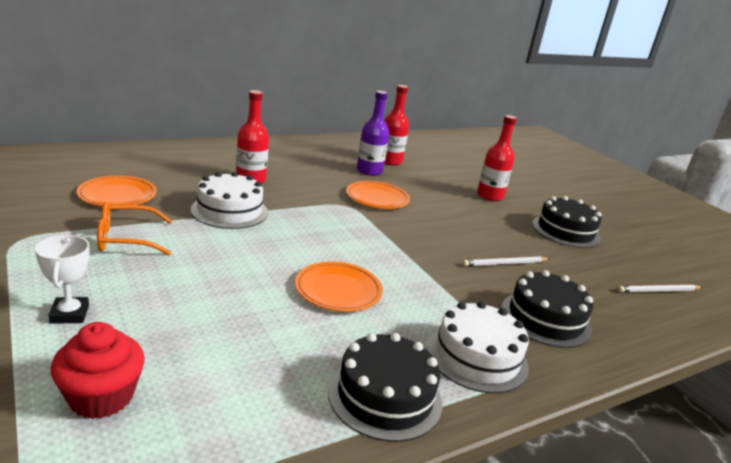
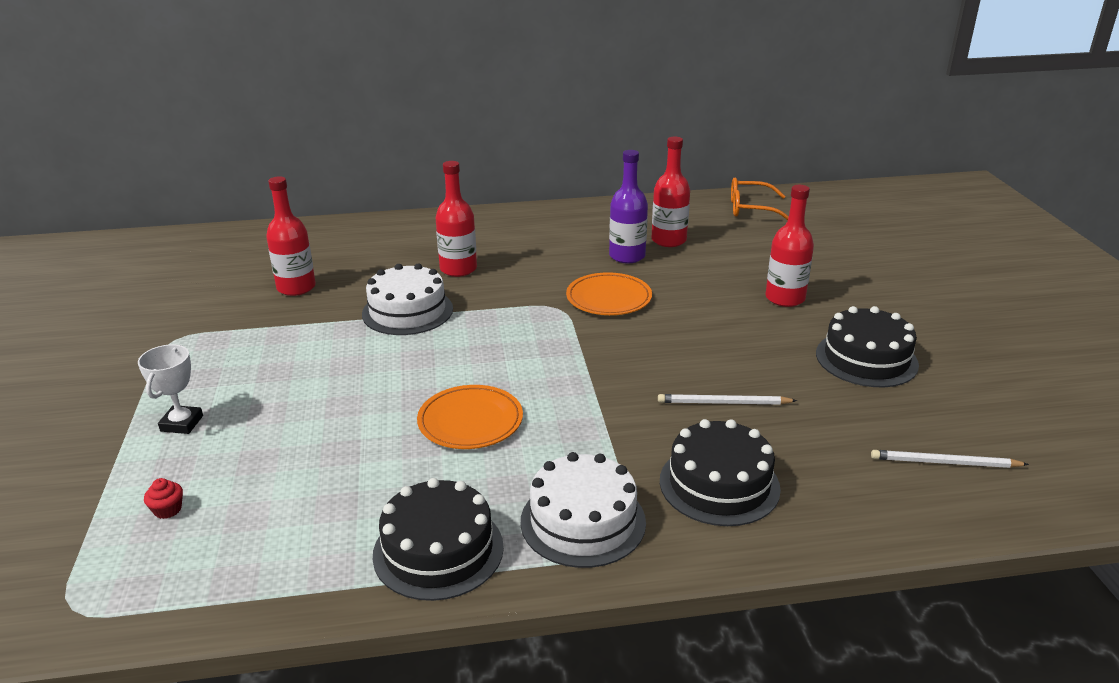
camera: 25 degrees right, 5 degrees up
red cupcake [51,322,145,419] -> red cupcake [144,478,183,519], size x0.45
orange plate [77,175,157,207] -> red bottle [266,176,316,296]
orange glasses [97,202,172,255] -> orange glasses moved to [731,178,789,220]

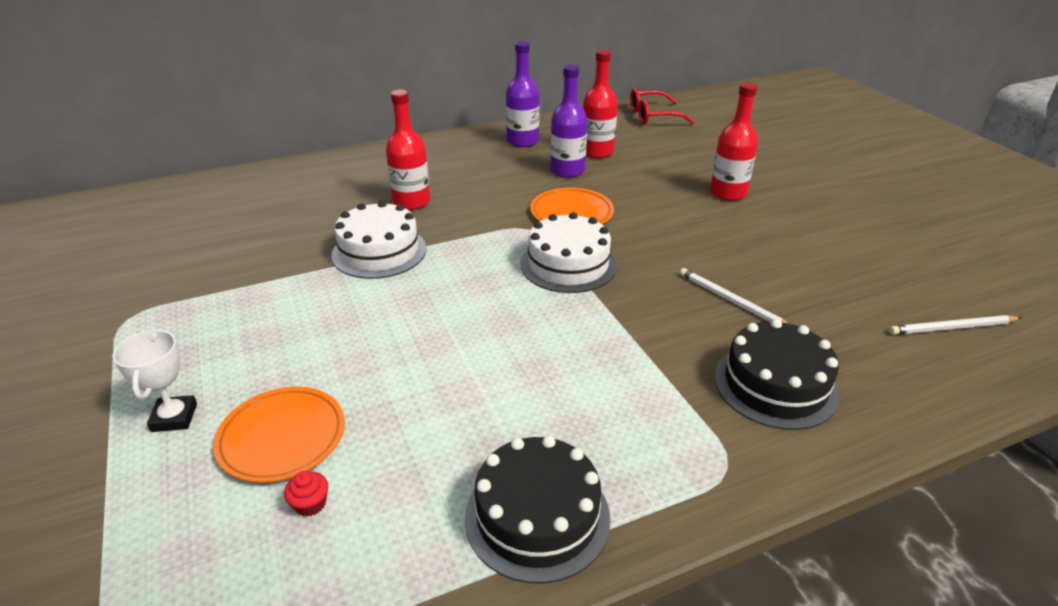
camera: 15 degrees left, 5 degrees up
red cupcake [144,478,183,519] -> red cupcake moved to [284,471,328,517]
red bottle [266,176,316,296] -> none
orange plate [417,385,523,449] -> orange plate moved to [213,387,345,483]
white cake [521,452,646,568] -> white cake moved to [521,212,617,293]
white pencil [658,394,797,405] -> white pencil turned 60 degrees clockwise [680,268,788,323]
orange glasses [731,178,789,220] -> red glasses [630,88,694,124]
black cake [816,306,919,387] -> none
none -> purple bottle [506,41,540,147]

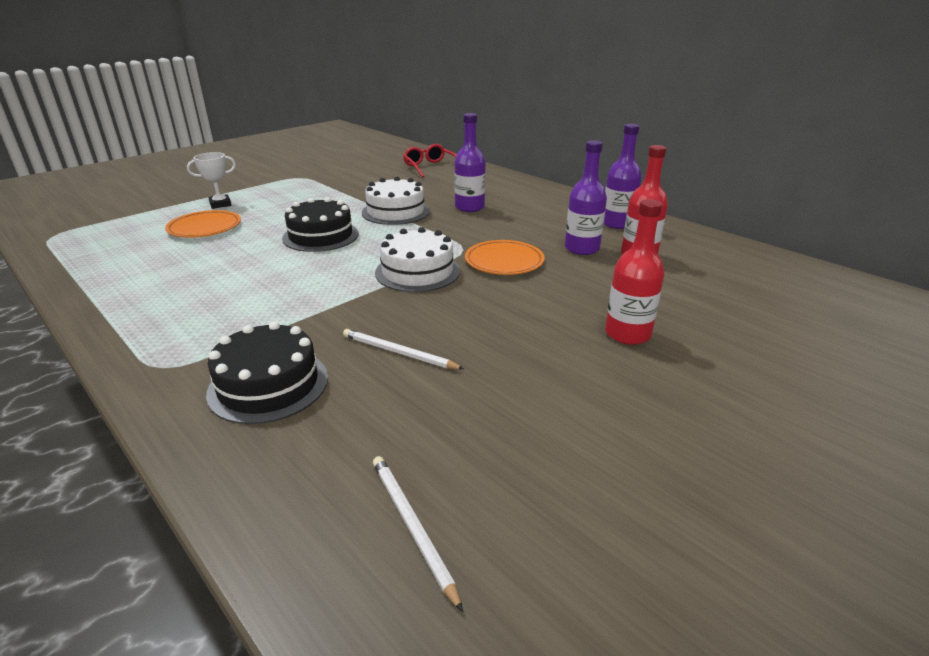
camera: 70 degrees right, 5 degrees down
red cupcake [284,471,328,517] -> none
red bottle [386,90,430,210] -> purple bottle [454,113,486,212]
black cake [465,436,611,583] -> black cake moved to [282,197,359,252]
red glasses [630,88,694,124] -> red glasses moved to [403,144,457,178]
white pencil [680,268,788,323] -> white pencil turned 90 degrees counterclockwise [343,329,464,369]

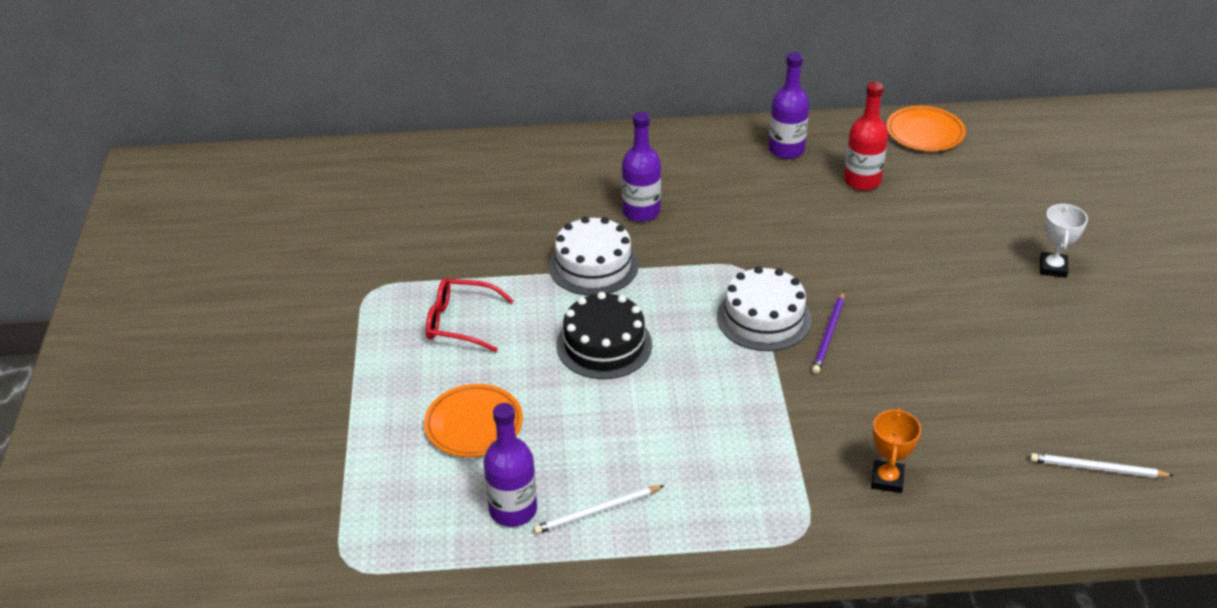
camera: 50 degrees left, 10 degrees up
white trophy [187,152,236,209] -> white trophy moved to [1040,204,1088,278]
black cake [206,321,328,424] -> orange trophy [871,408,921,493]
white pencil [343,329,464,369] -> white pencil moved to [533,485,665,534]
red glasses [403,144,457,178] -> red glasses moved to [426,278,514,352]
orange plate [465,240,545,275] -> orange plate moved to [886,106,966,151]
purple bottle [565,140,607,255] -> purple bottle moved to [484,403,537,527]
red bottle [605,199,664,345] -> none
none -> purple pencil [812,291,845,374]

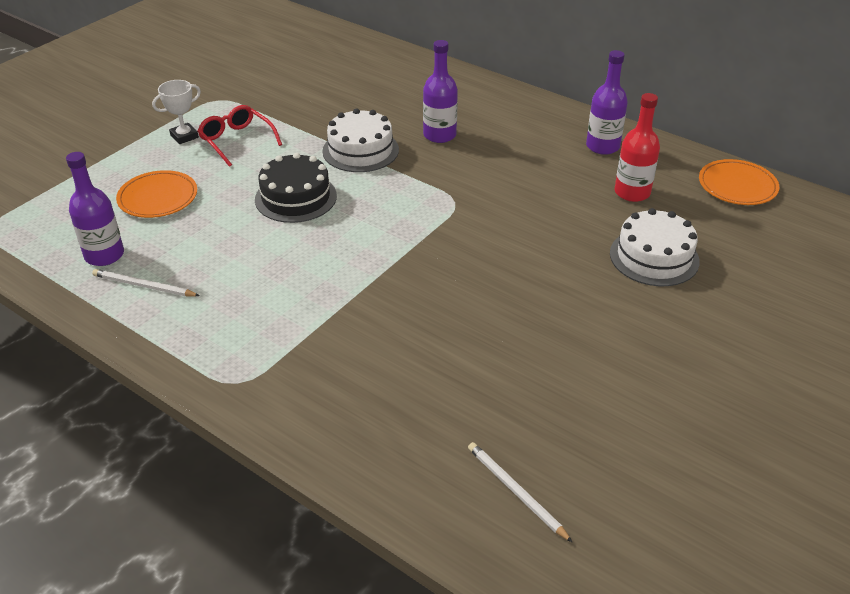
camera: 40 degrees right, 0 degrees up
white cake [717,266,811,351] -> white cake moved to [610,208,700,286]
purple pencil [812,291,845,374] -> none
orange trophy [871,408,921,493] -> none
white trophy [1040,204,1088,278] -> white trophy moved to [152,80,201,144]

